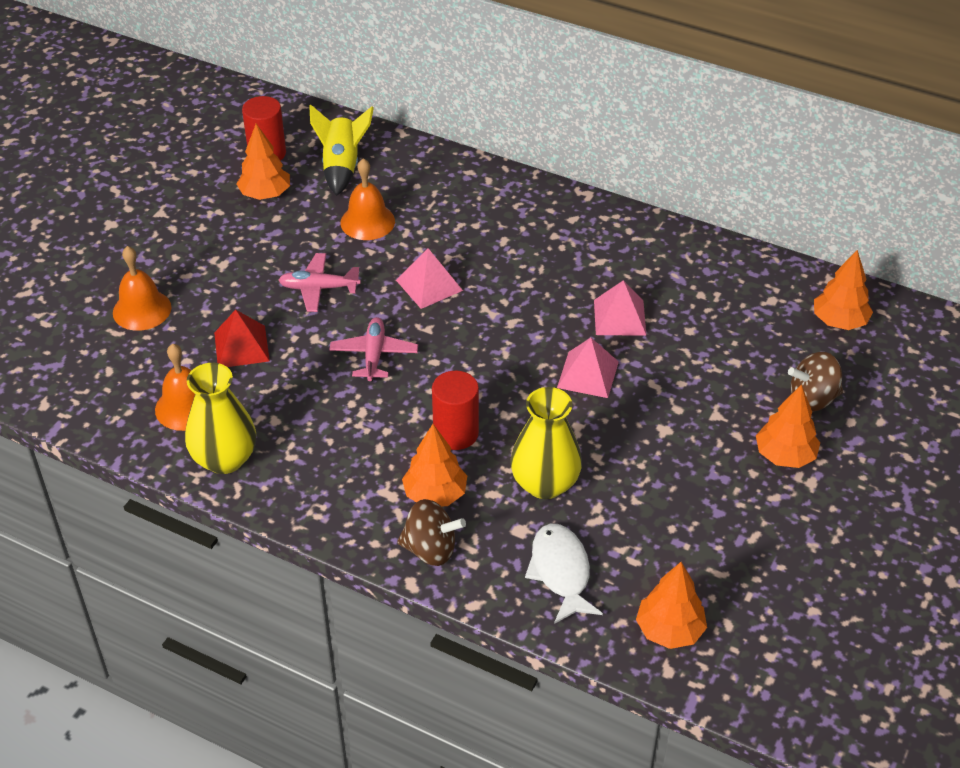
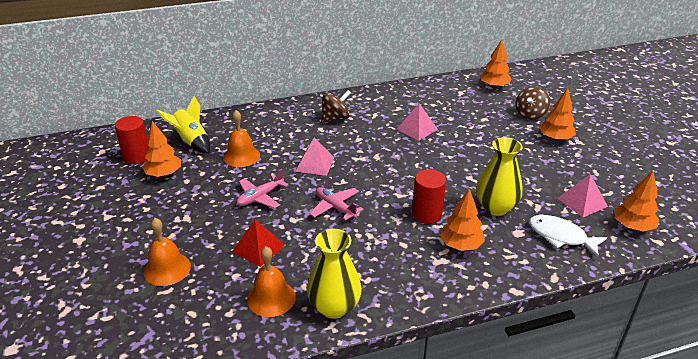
camera: 45 degrees left, 10 degrees down
brown spinning top [397,499,466,566] -> brown spinning top moved to [321,90,351,123]
pink pyramid [557,338,619,398] -> pink pyramid moved to [557,174,608,217]

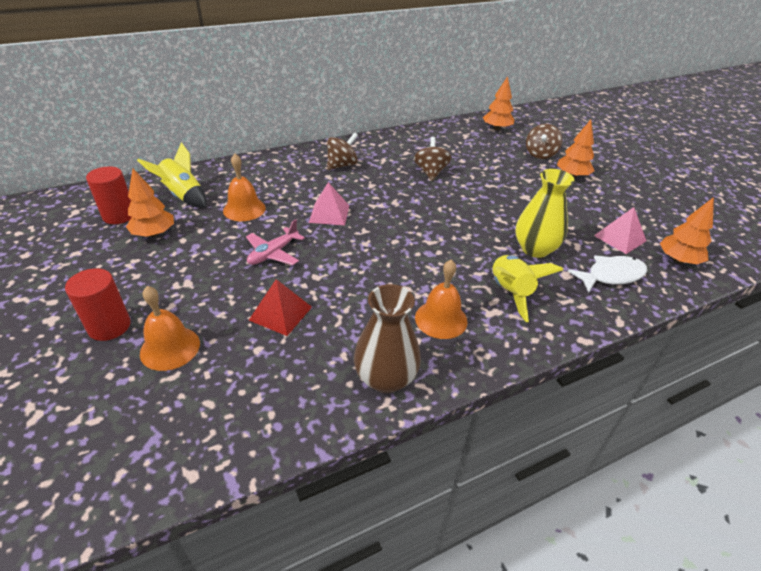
camera: 10 degrees left, 5 degrees up
orange bell [247,246,296,317] -> orange bell moved to [415,260,468,339]
yellow vase [307,229,362,319] -> brown vase [354,284,421,393]
pink plane [309,187,364,221] -> none
pink pyramid [397,103,438,141] -> brown spinning top [414,137,451,181]
red cylinder [412,169,446,224] -> red cylinder moved to [65,268,131,341]
orange tree [440,189,485,251] -> yellow rocket [492,255,563,322]
white fish [529,215,607,257] -> white fish turned 135 degrees clockwise [568,256,647,293]

